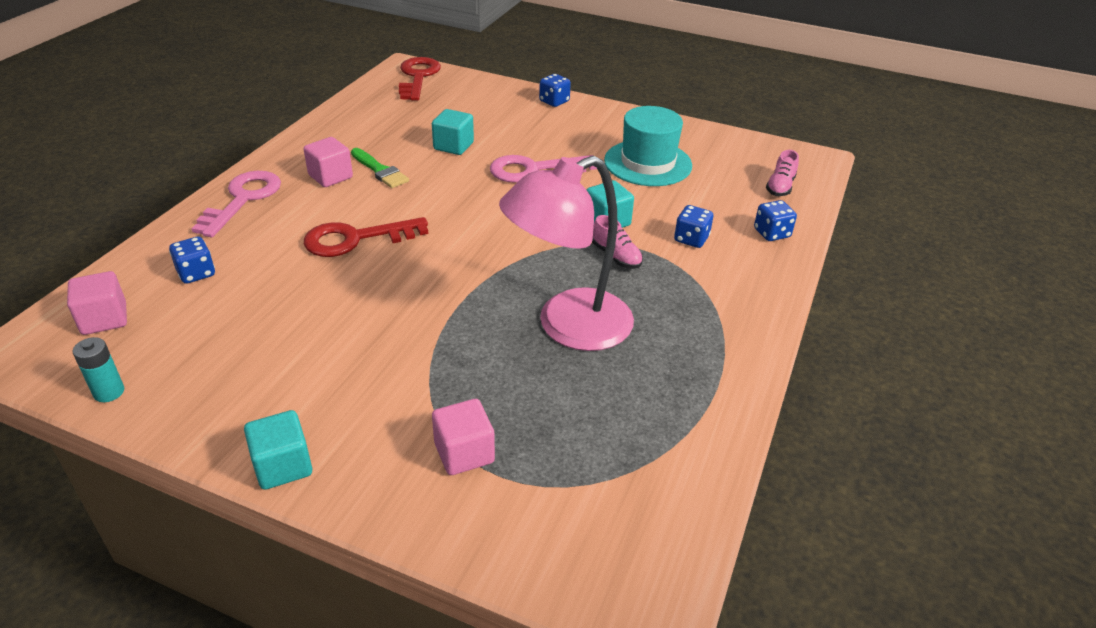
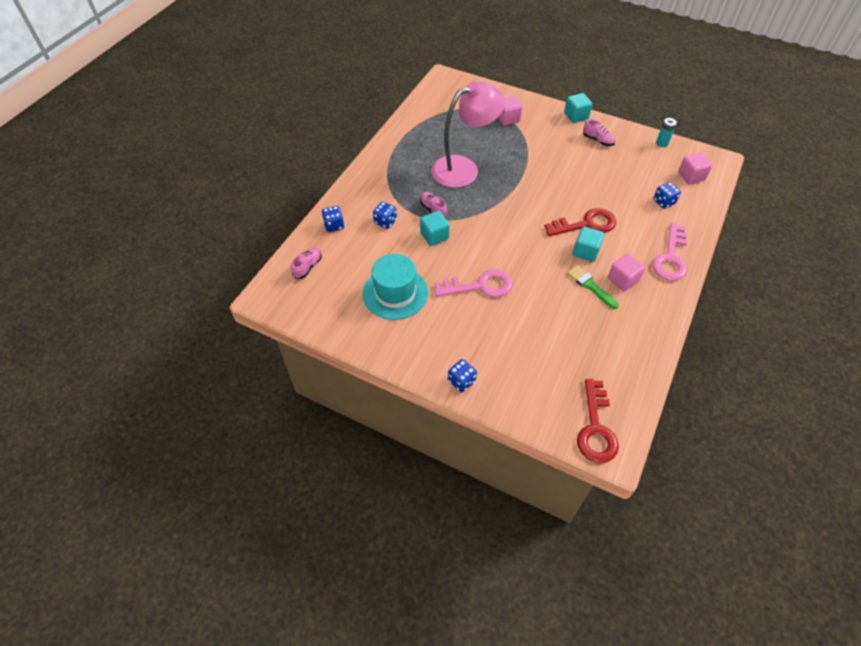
camera: 175 degrees left, 15 degrees up
turquoise cube [432,109,474,155] -> turquoise cube moved to [573,226,604,262]
none -> pink shoe [583,119,616,146]

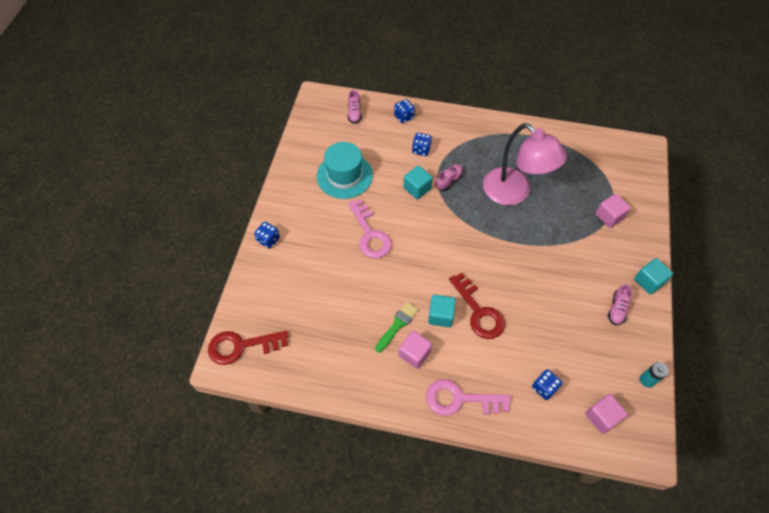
camera: 75 degrees right, 5 degrees up
pink shoe [291,247,322,279] -> pink shoe turned 75 degrees clockwise [348,90,362,124]

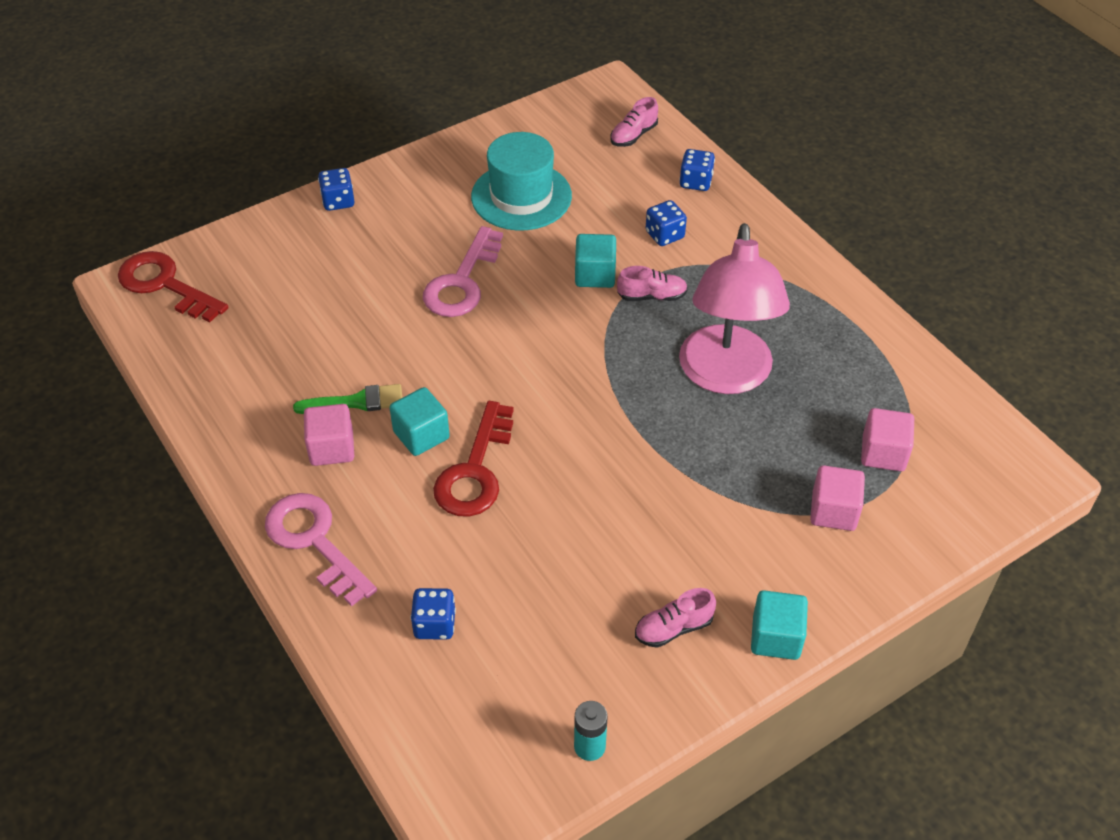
camera: 45 degrees right, 10 degrees down
pink cube [585,394,628,434] -> pink cube moved to [861,408,914,471]

